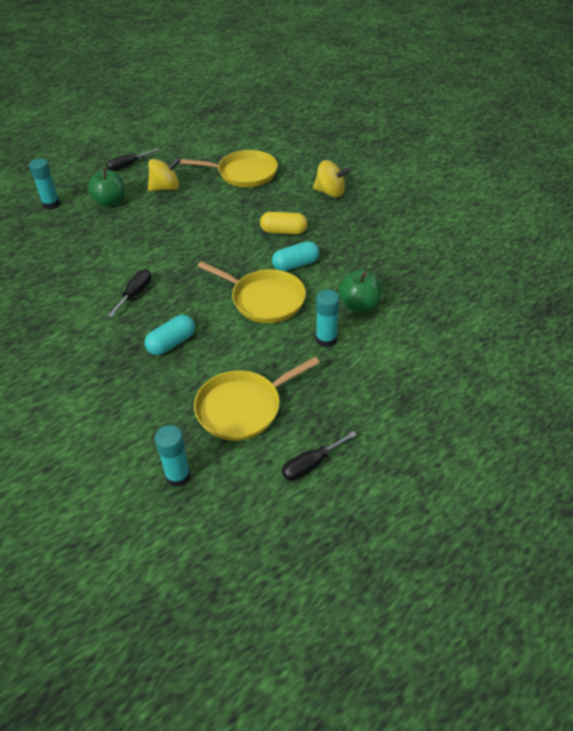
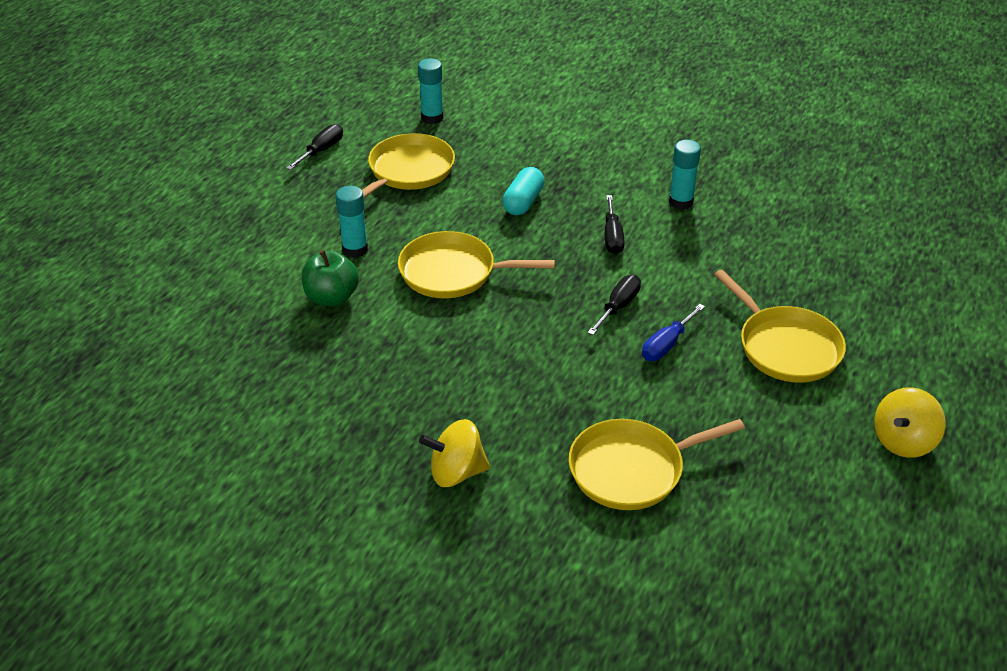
camera: 155 degrees right, 5 degrees down
turquoise glue stick [29,159,60,209] -> turquoise glue stick moved to [669,140,701,209]
green apple [88,168,125,207] -> yellow pan [714,270,846,383]
black screwdriver [106,148,159,171] -> black screwdriver moved to [587,275,641,335]
yellow spinning top [148,157,181,191] -> yellow spinning top moved to [874,387,946,458]
yellow capsule [260,212,308,235] -> none
turquoise capsule [272,241,319,271] -> none
none -> blue screwdriver [642,304,705,361]

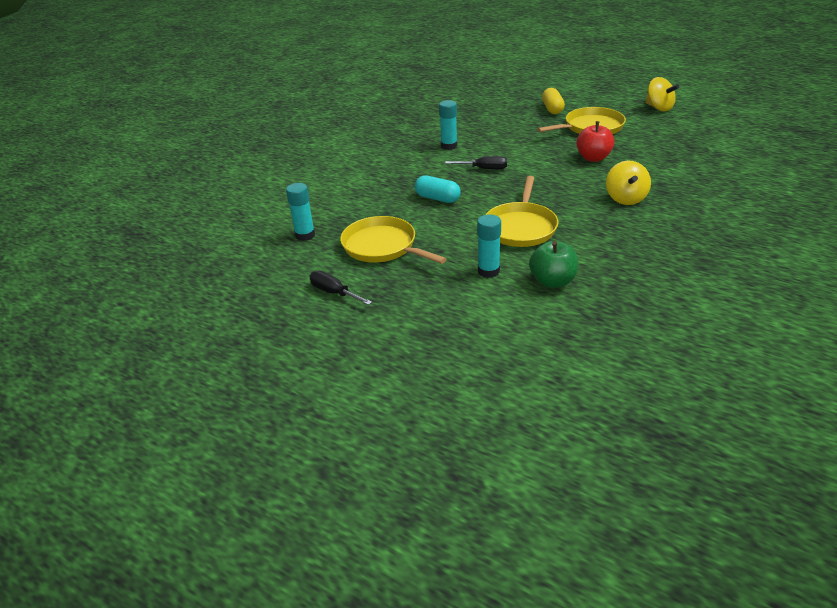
camera: 80 degrees left, 5 degrees down
yellow spinning top [419,419,490,487] -> yellow spinning top moved to [606,161,651,205]
yellow pan [568,419,745,510] -> none
black screwdriver [587,275,641,335] -> none
blue screwdriver [642,304,705,361] -> red apple [576,121,615,162]
none -> yellow capsule [542,88,565,114]

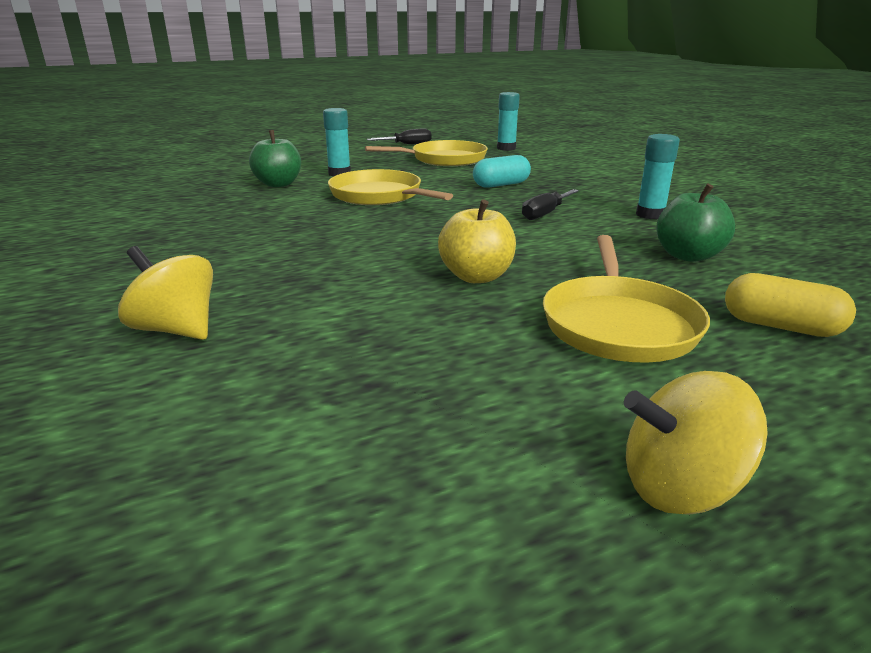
camera: 120 degrees right, 10 degrees down
red apple [576,121,615,162] -> yellow apple [438,199,516,283]
yellow spinning top [606,161,651,205] -> yellow spinning top moved to [118,246,213,340]
none -> green apple [656,184,735,262]

